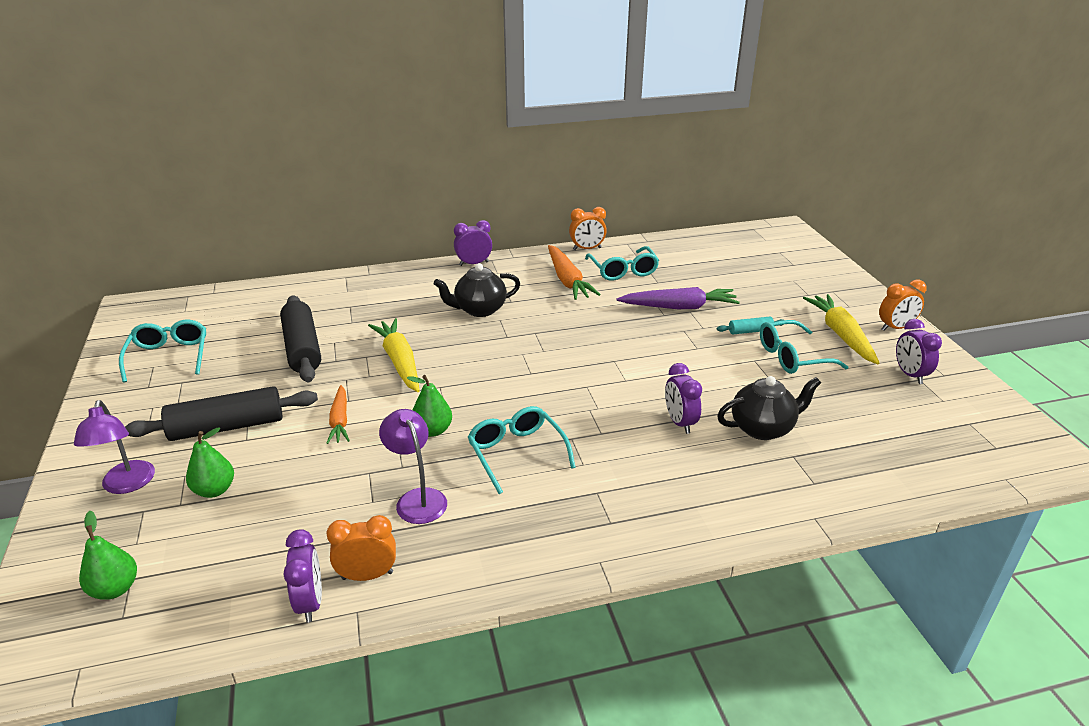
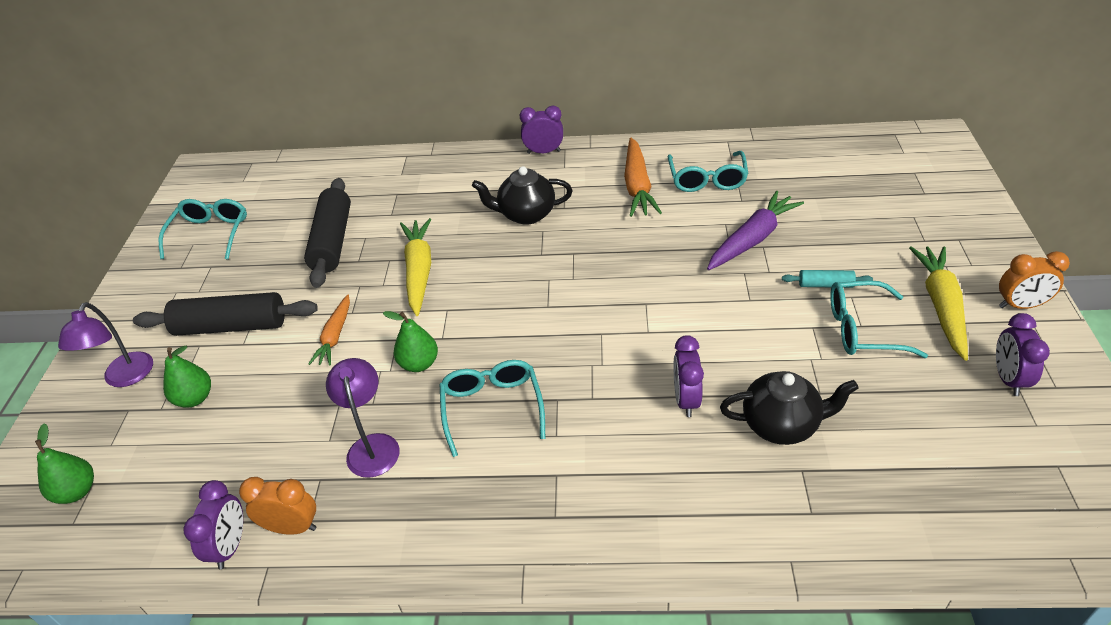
camera: 20 degrees right, 10 degrees up
orange clock [569,207,607,250] -> none
purple carrot [616,287,740,309] -> purple carrot turned 60 degrees counterclockwise [707,191,804,270]

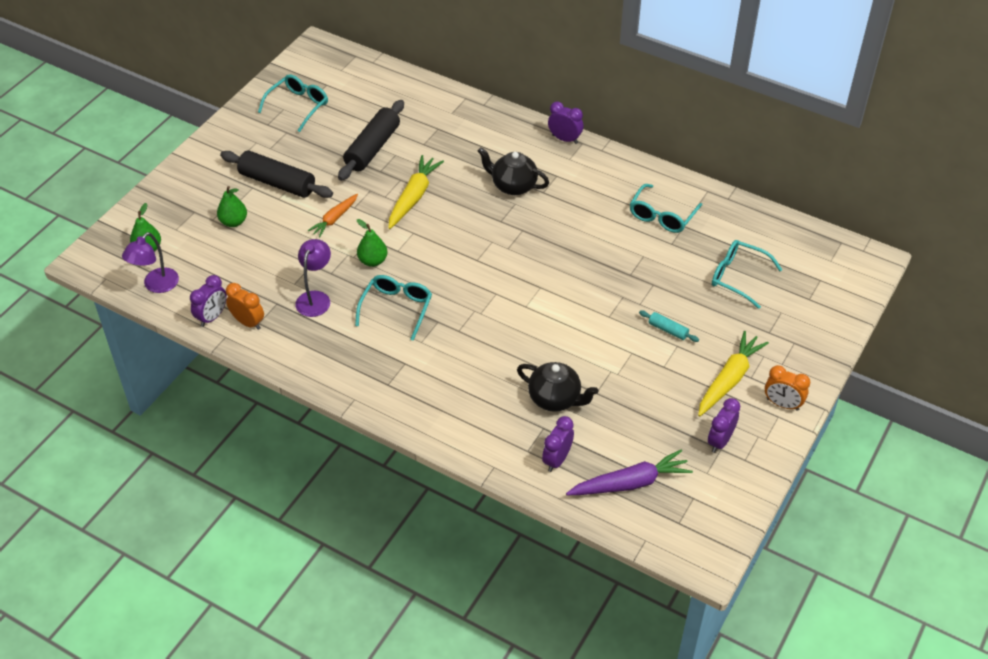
camera: 25 degrees right, 5 degrees up
purple lamp [58,302,153,387] -> purple lamp moved to [122,232,179,293]
orange carrot [624,137,662,217] -> none
purple clock [674,335,704,417] -> purple clock moved to [542,416,574,472]
purple carrot [707,191,804,270] -> purple carrot moved to [566,449,693,495]
turquoise glasses [830,280,928,358] -> turquoise glasses moved to [712,240,782,309]

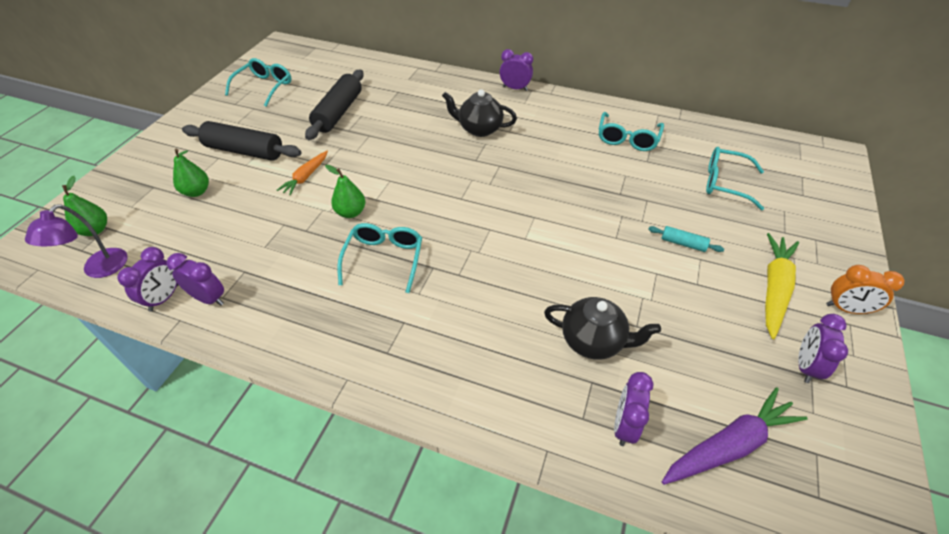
camera: 10 degrees left, 0 degrees up
orange clock [226,283,264,330] -> purple clock [167,253,224,306]
purple lamp [295,239,331,317] -> none
yellow carrot [388,155,444,229] -> none

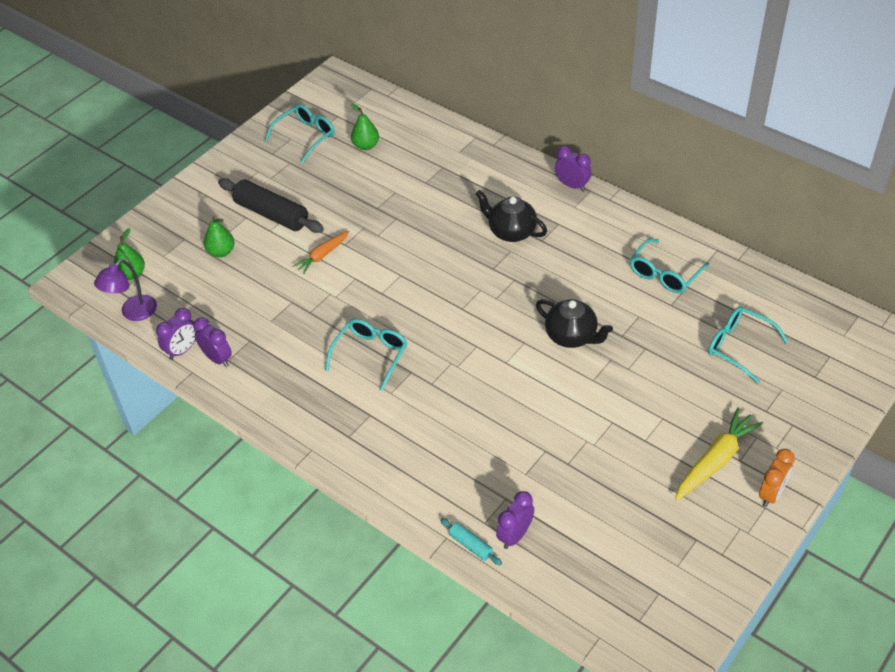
camera: 20 degrees right, 0 degrees up
black rolling pin [305,70,364,140] -> none
green pear [325,165,365,218] -> green pear moved to [351,103,379,150]
black teapot [544,297,661,359] -> black teapot moved to [536,299,613,348]
turquoise rolling pin [648,226,724,252] -> turquoise rolling pin moved to [440,518,502,565]
purple carrot [662,387,808,485] -> none
purple clock [798,314,848,383] -> none
orange clock [826,265,904,314] -> orange clock turned 90 degrees counterclockwise [759,449,795,507]

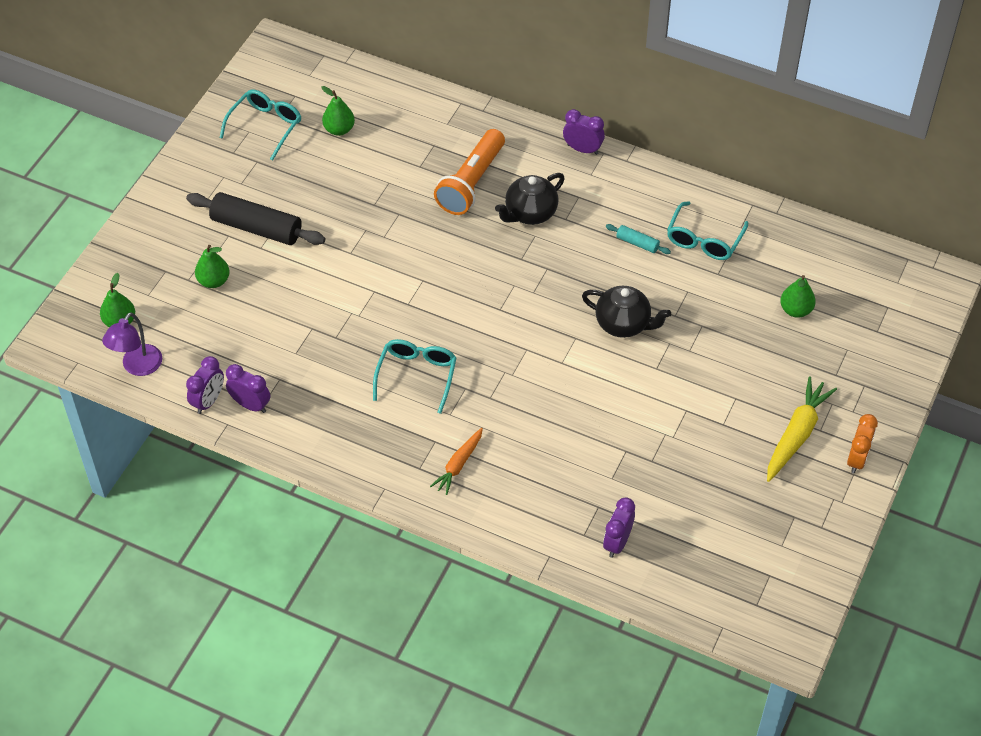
camera: 15 degrees left, 5 degrees up
orange carrot [293,231,350,274] -> orange carrot moved to [430,428,483,495]
turquoise rolling pin [440,518,502,565] -> turquoise rolling pin moved to [606,224,671,254]
black teapot [475,190,547,242] -> black teapot turned 60 degrees counterclockwise [495,173,565,225]
turquoise glasses [708,306,789,384] -> green pear [780,275,816,318]
none -> orange flashlight [434,129,505,215]

